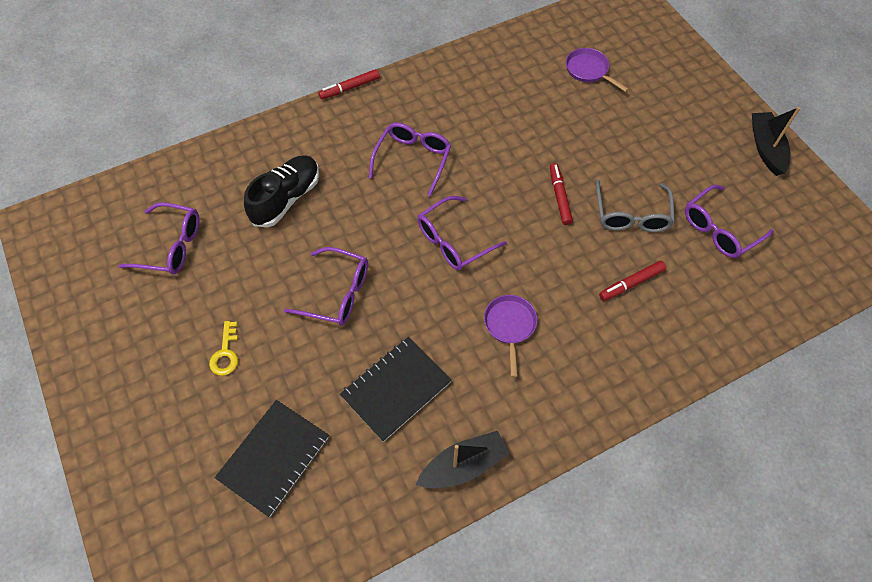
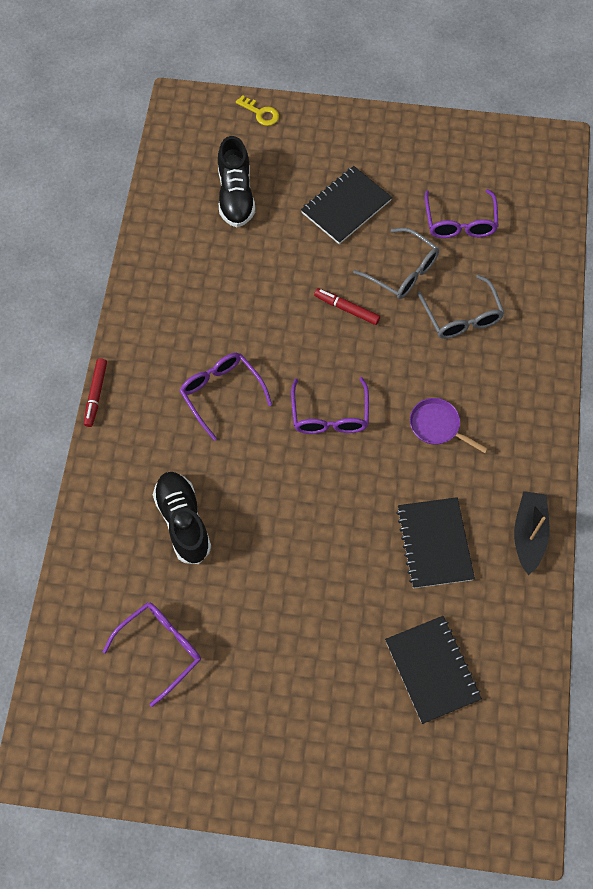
camera: 55 degrees left, 5 degrees up
yellow key [209,321,238,376] -> yellow key moved to [236,95,279,126]
purple glasses [284,247,368,325] -> none
purple pan [566,48,629,92] -> black shoe [218,136,255,227]
red marker [599,261,666,301] -> grey glasses [418,275,504,339]
black boat [752,107,800,176] -> none
none -> black notebook [301,166,392,244]

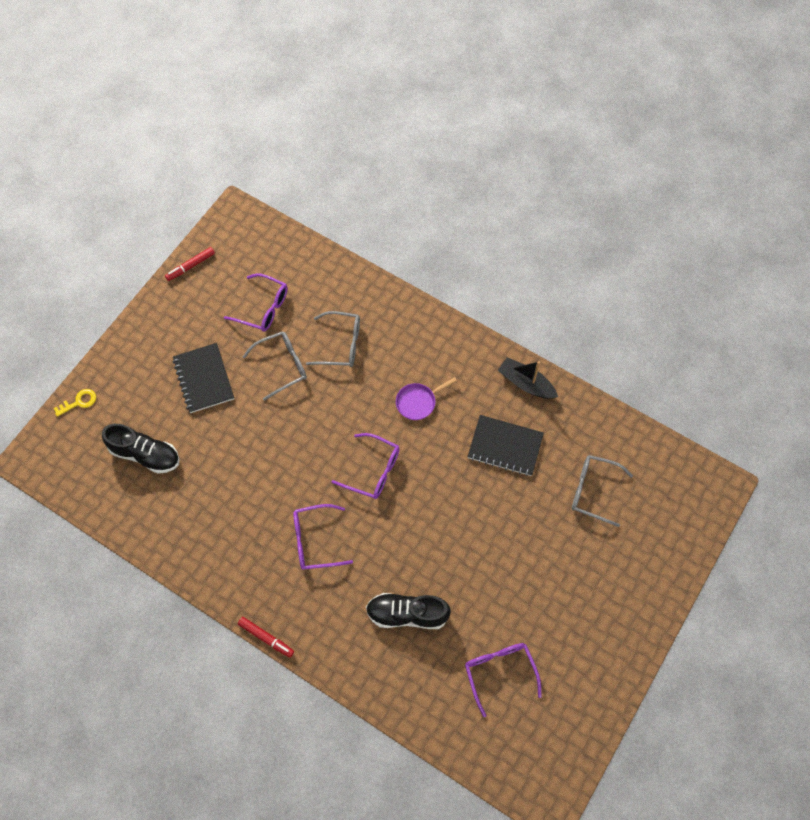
camera: 65 degrees left, 0 degrees up
red marker [314,288,380,325] -> red marker moved to [165,247,215,281]
black notebook [385,616,482,724] -> grey glasses [572,455,633,527]

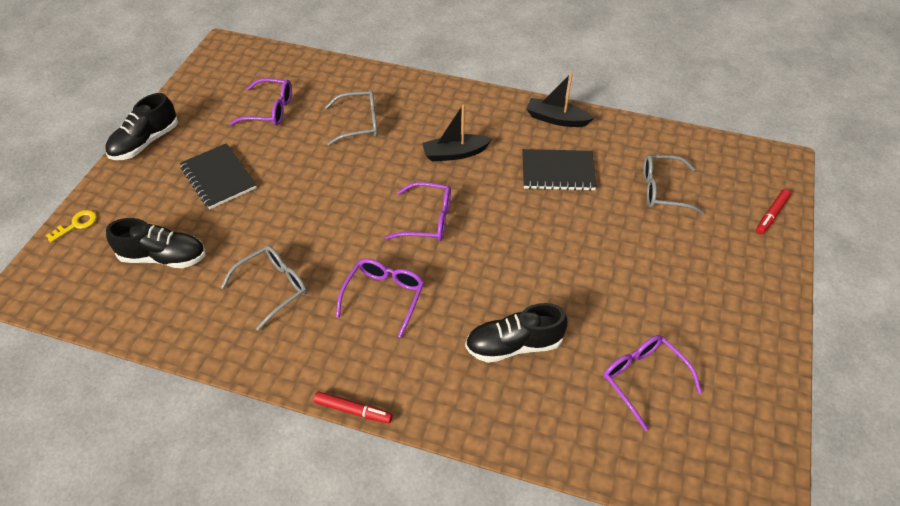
camera: 15 degrees left, 15 degrees down
red marker [165,247,215,281] -> red marker moved to [756,189,791,235]
grey glasses [243,332,307,401] -> grey glasses moved to [221,245,307,331]
purple glasses [293,504,353,570] -> purple glasses turned 135 degrees clockwise [336,259,424,338]
purple pan [396,377,457,420] -> black boat [422,104,492,162]
none -> black shoe [105,93,178,160]

